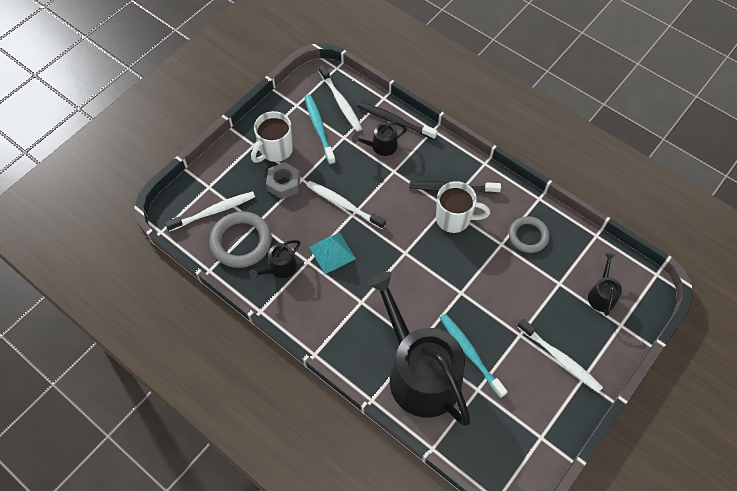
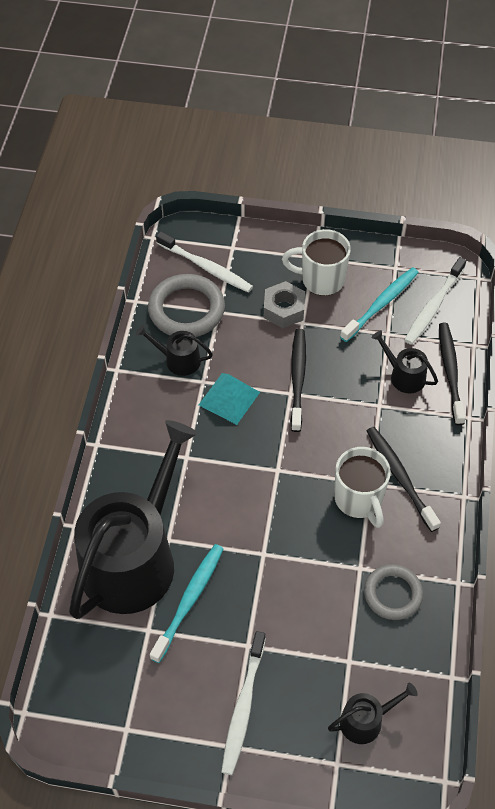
camera: 60 degrees right, 5 degrees down
white toothbrush [306,181,386,229] -> black toothbrush [291,329,306,432]

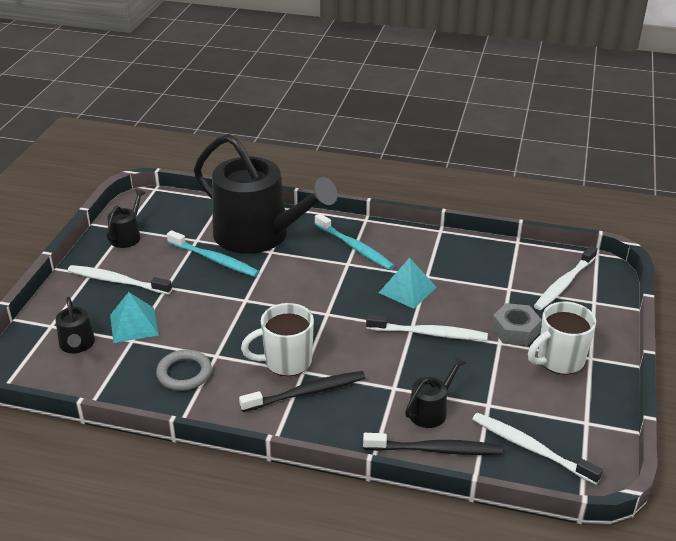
camera: 95 degrees right, 20 degrees down
black watering can [136,325,213,376] -> black watering can moved to [107,189,145,248]
grey ring [148,274,225,337] -> none
white mug [282,229,351,296] -> white mug turned 135 degrees counterclockwise [528,302,596,375]
black toothbrush [291,329,306,432] -> white toothbrush [366,315,488,341]
turquoise toothbrush [340,267,419,342] -> turquoise toothbrush moved to [315,213,395,270]
none -> turquoise pyramid [110,292,159,343]

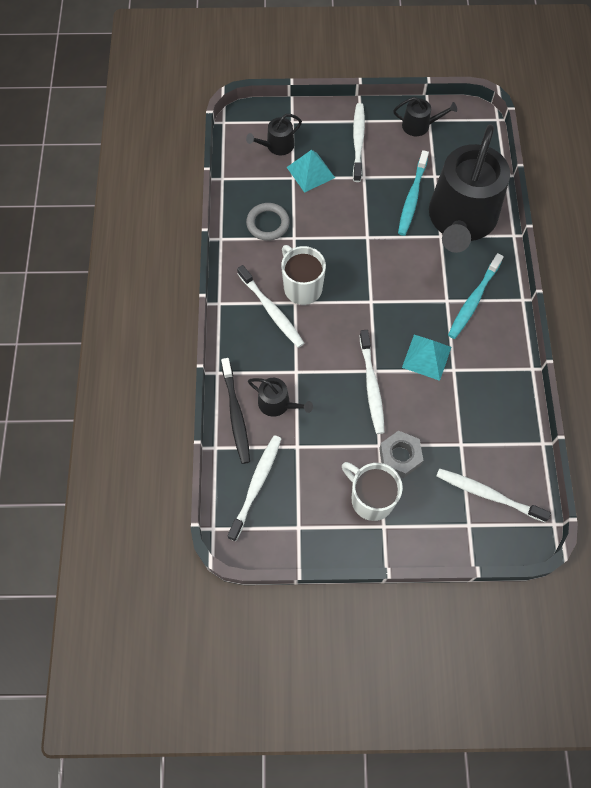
camera: 75 degrees right, 30 degrees up
black toothbrush [239,371,365,412] -> white toothbrush [237,265,304,348]

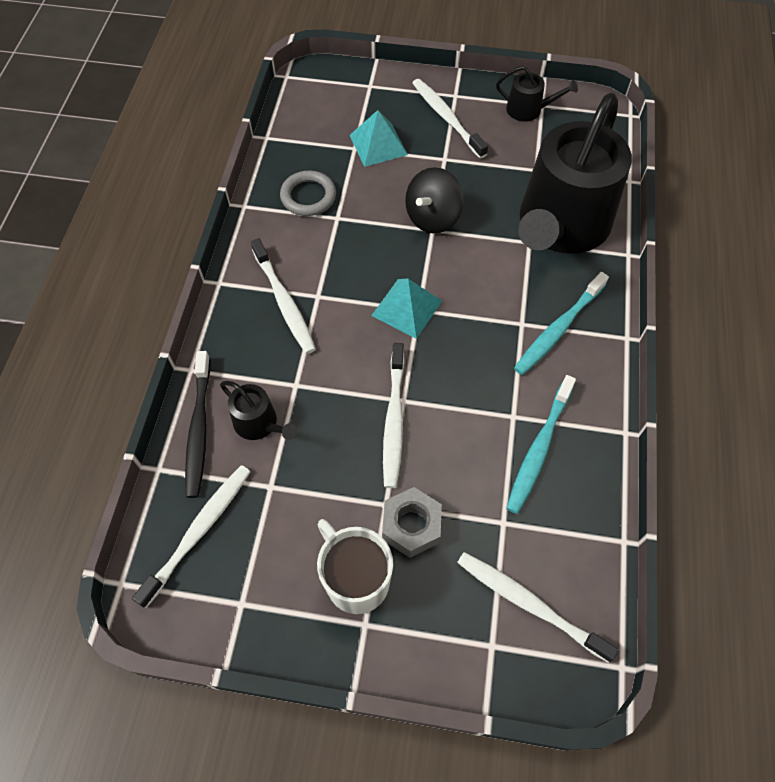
camera: 10 degrees right, 5 degrees down
black watering can [246,114,302,155] -> none
white mug [281,245,326,305] -> none
white toothbrush [353,103,365,182] -> white toothbrush turned 45 degrees counterclockwise [413,79,488,158]
turquoise toothbrush [398,150,429,236] -> turquoise toothbrush moved to [506,375,576,514]
turquoise pyramid [402,335,451,381] -> turquoise pyramid moved to [371,278,442,339]
none -> black spinning top [405,167,464,233]

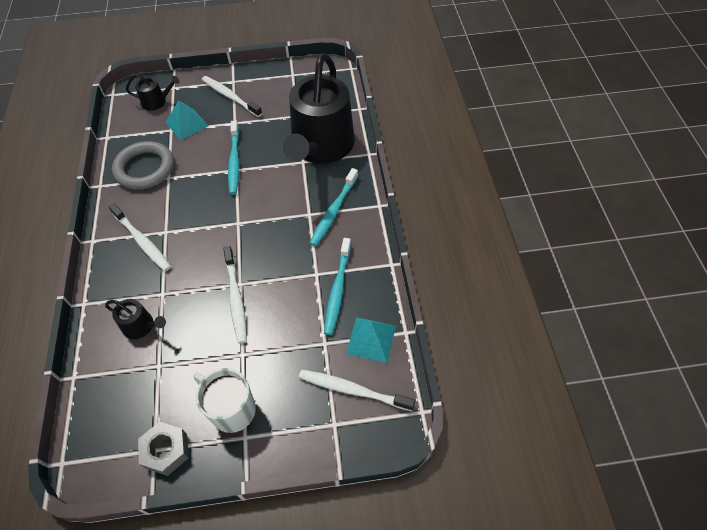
camera: 15 degrees left, 5 degrees down
white toothbrush [132,465,251,608] -> none
black toothbrush [185,351,211,498] -> none
grey ring [280,171,336,216] -> grey ring [112,141,174,190], size x1.53
turquoise pyramid [371,278,442,339] -> turquoise pyramid moved to [346,317,396,363]
grey nut [382,487,442,558] -> grey nut moved to [138,422,189,476]
black spinning top [405,167,464,233] -> turquoise toothbrush [228,120,239,195]
black watering can [496,66,578,122] -> black watering can moved to [126,74,180,111]

